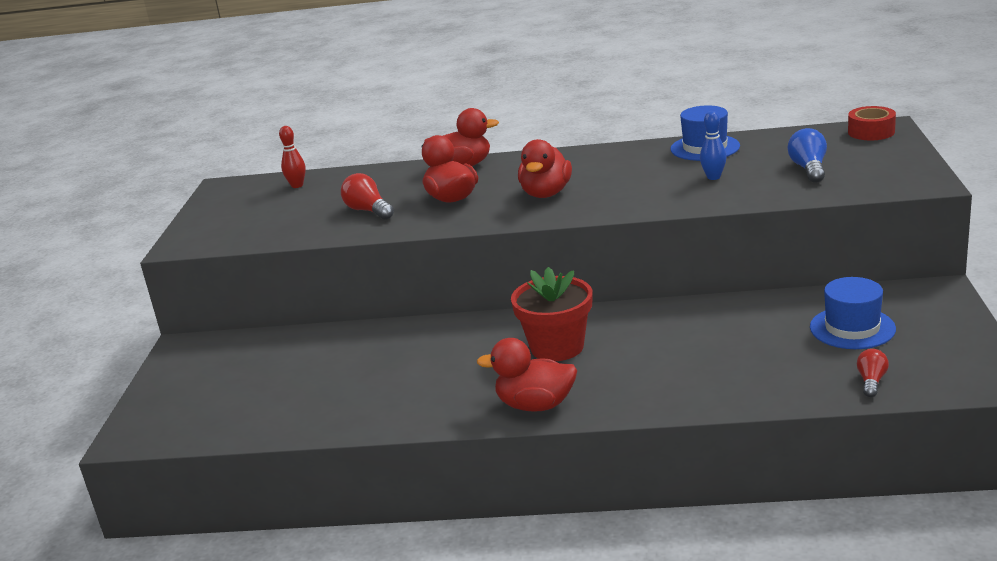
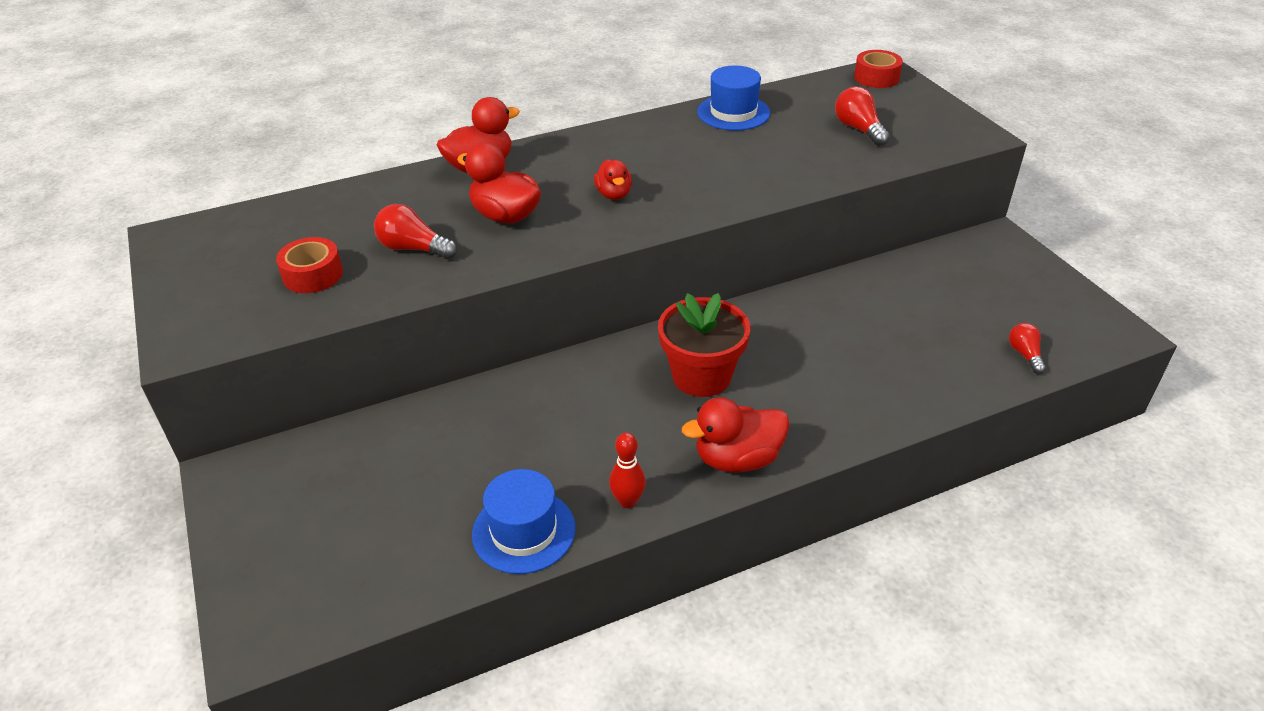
camera: 30 degrees left, 15 degrees up
red bowling pin [279,126,306,188] -> red bowling pin moved to [609,432,646,508]
red duck [518,139,572,198] -> red duck [594,159,632,200], size x0.62
blue bowling pin [700,111,727,180] -> none
blue light bulb [787,128,827,183] -> red light bulb [835,87,890,146]
blue hat [810,277,896,349] -> blue hat moved to [472,469,576,574]
none -> red tape [276,237,343,293]

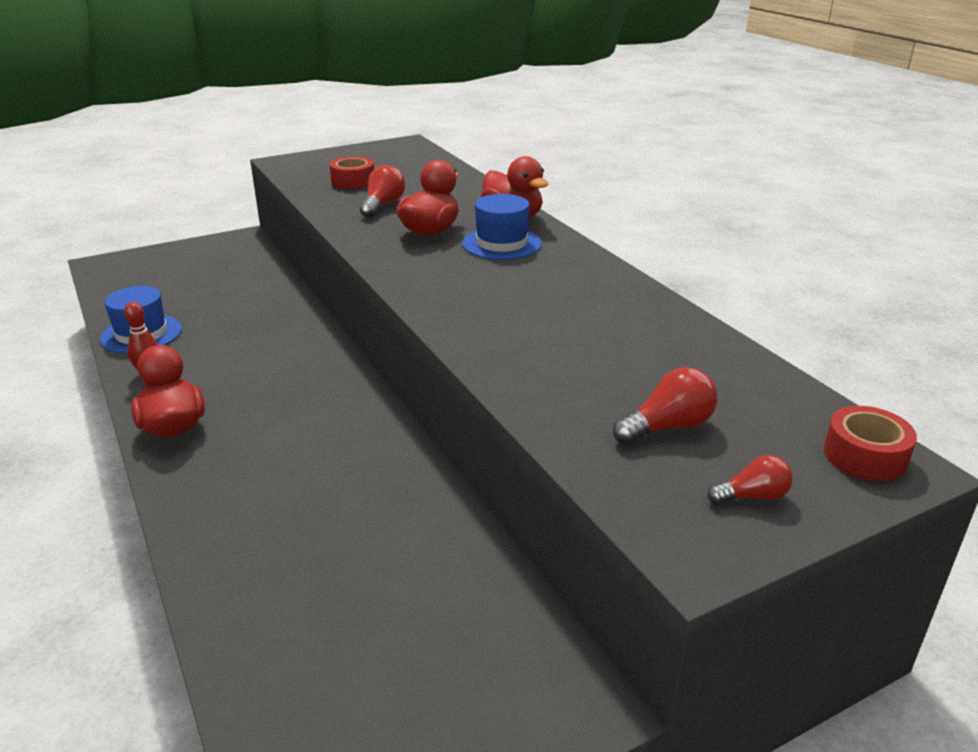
camera: 85 degrees right, 10 degrees down
red duck [594,159,632,200] -> none
red flower pot [658,293,750,397] -> none
blue hat [697,66,770,130] -> blue hat moved to [462,194,542,260]
red light bulb [1009,323,1046,374] -> red light bulb moved to [708,455,793,505]

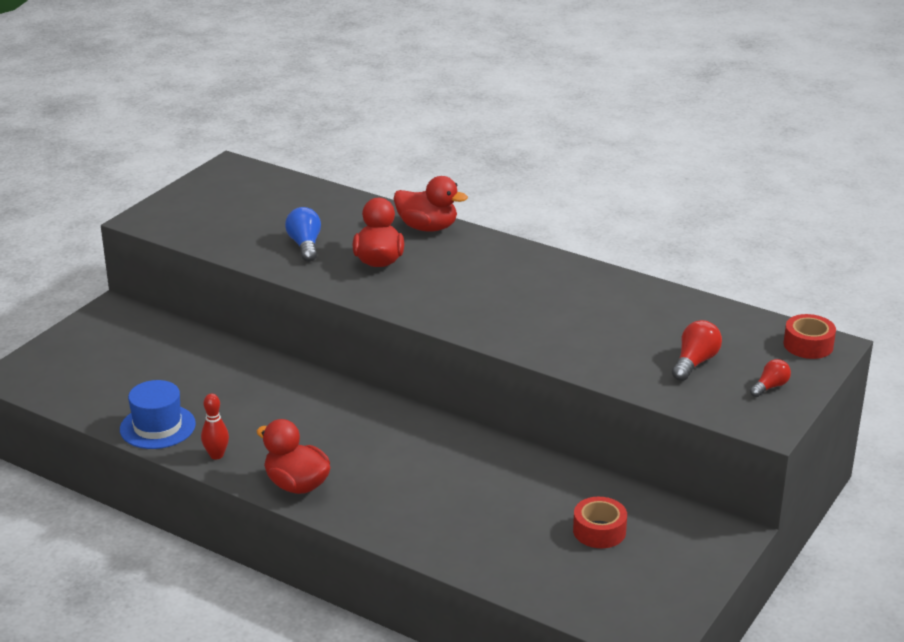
camera: 30 degrees left, 0 degrees up
red tape [330,157,374,189] -> red tape moved to [573,497,627,548]
red light bulb [360,165,405,218] -> blue light bulb [285,207,321,262]
blue hat [462,194,542,260] -> none

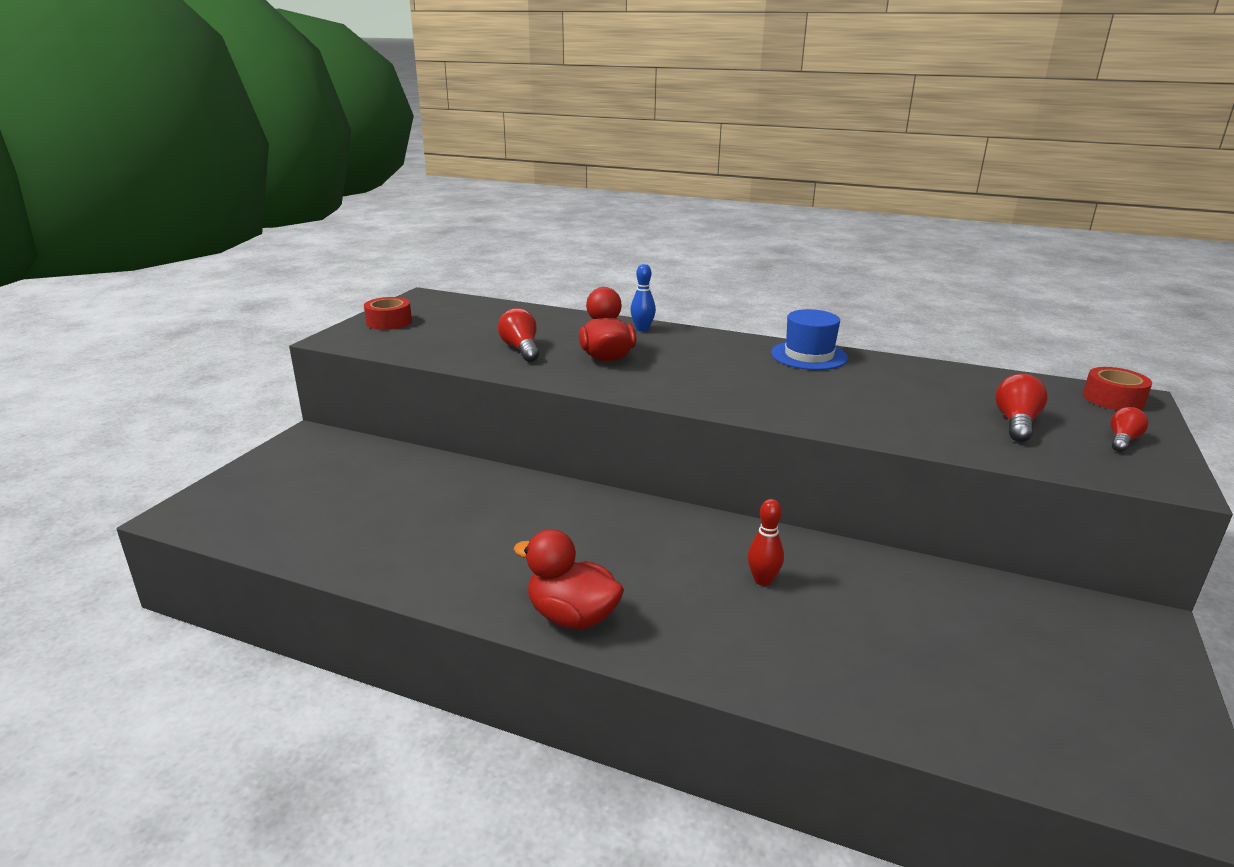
camera: 10 degrees left, 5 degrees down
blue hat [120,380,196,449] -> blue hat moved to [771,309,848,370]
red bowling pin [201,394,229,459] -> red bowling pin moved to [748,499,784,586]
blue light bulb [285,207,321,262] -> red light bulb [498,308,539,362]
red duck [394,176,468,232] -> blue bowling pin [630,264,656,332]
red tape [573,497,627,548] -> red tape moved to [364,297,412,330]

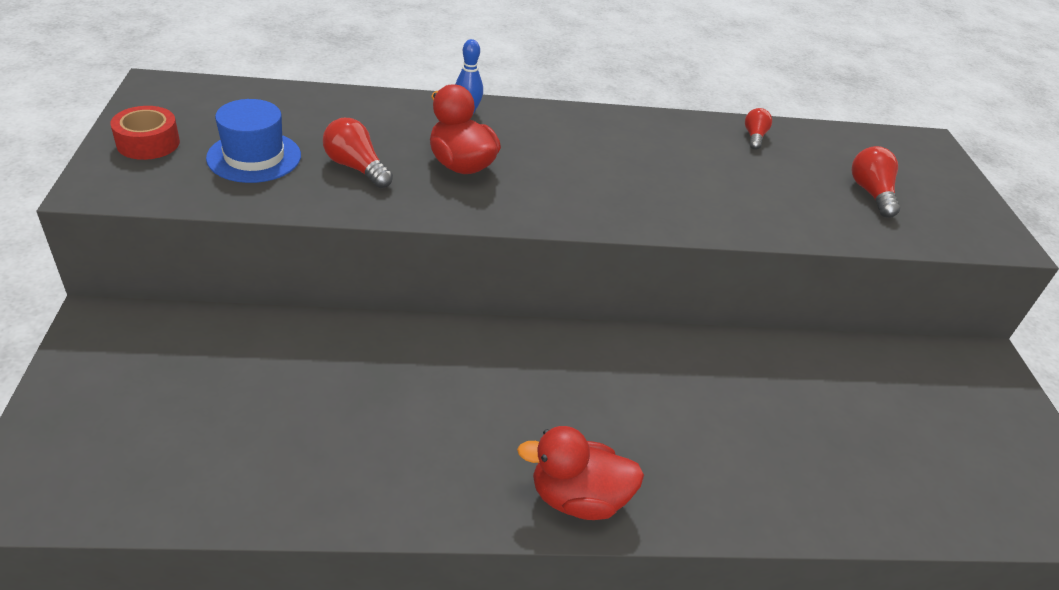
camera: 30 degrees left, 15 degrees up
red bowling pin [748,499,784,586] -> none
blue hat [771,309,848,370] -> blue hat moved to [206,99,301,183]
red tape [1083,367,1152,410] -> none
red light bulb [1110,407,1149,452] -> red light bulb moved to [745,108,772,150]

